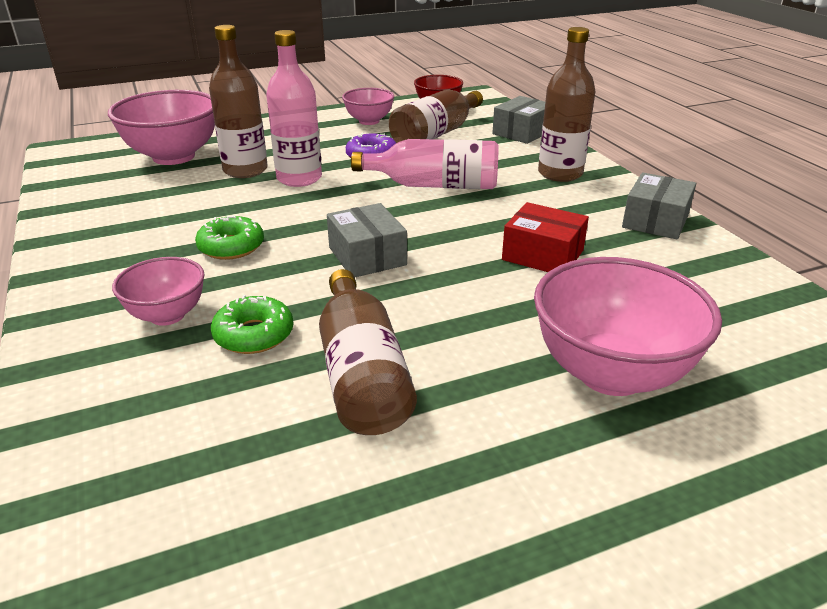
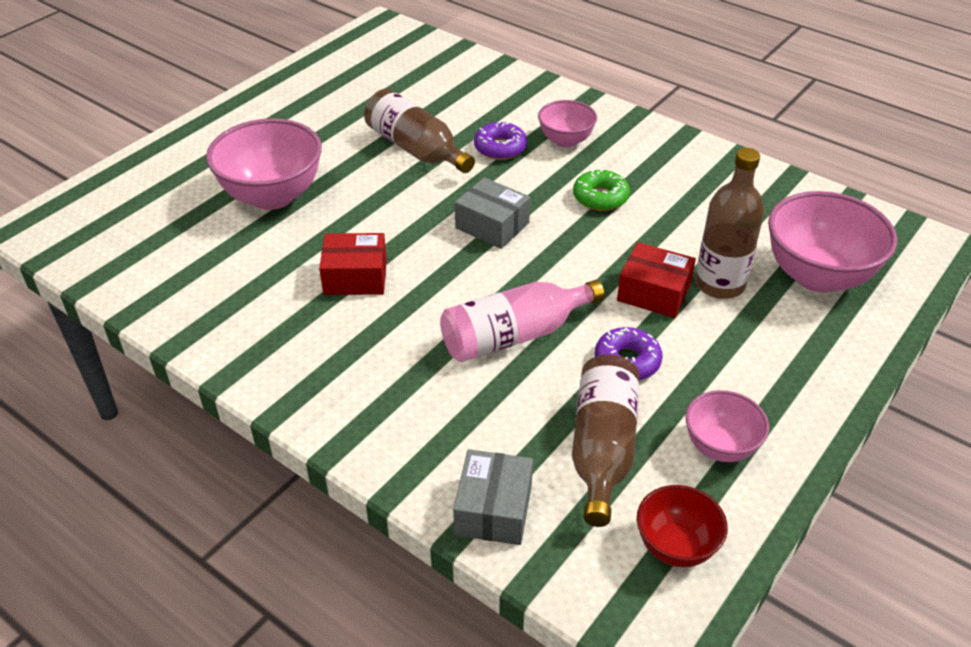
camera: 150 degrees right, 10 degrees up
green donut [211,295,294,354] -> purple donut [474,121,527,160]
pink bottle [266,30,322,187] -> red box [617,242,696,318]
brown bottle [538,27,596,182] -> none
grey box [622,172,696,239] -> none

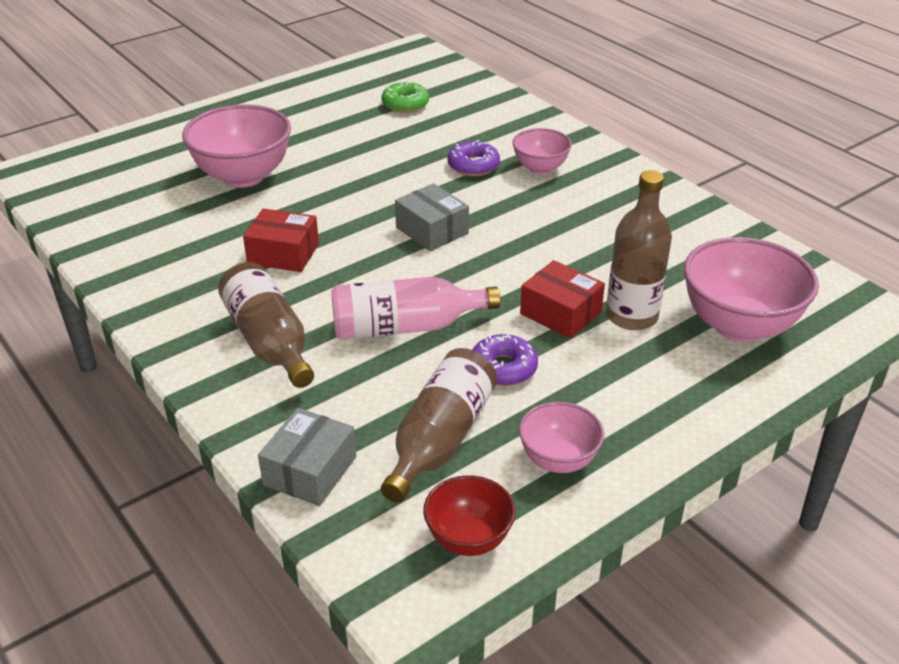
camera: 15 degrees right, 5 degrees down
brown bottle [364,89,475,173] -> brown bottle moved to [218,262,314,388]
green donut [573,169,630,211] -> green donut moved to [381,81,429,113]

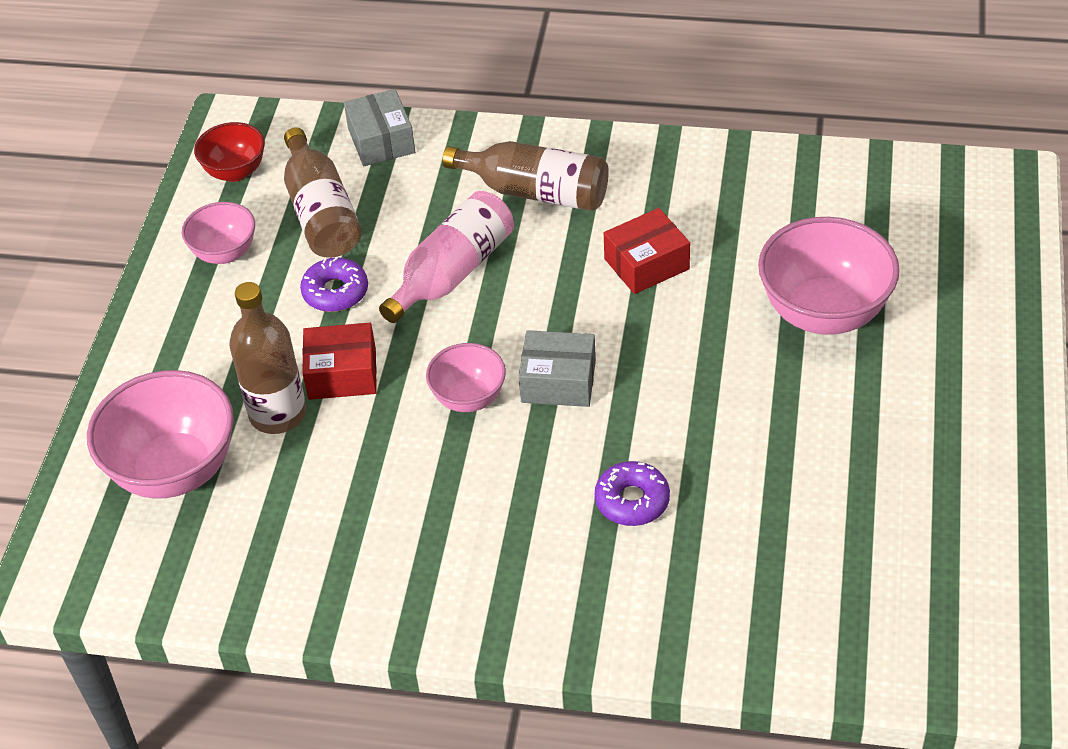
camera: 140 degrees right, 10 degrees up
green donut [381,81,429,113] -> none
pink bowl [512,128,572,175] -> pink bowl moved to [426,343,506,412]

